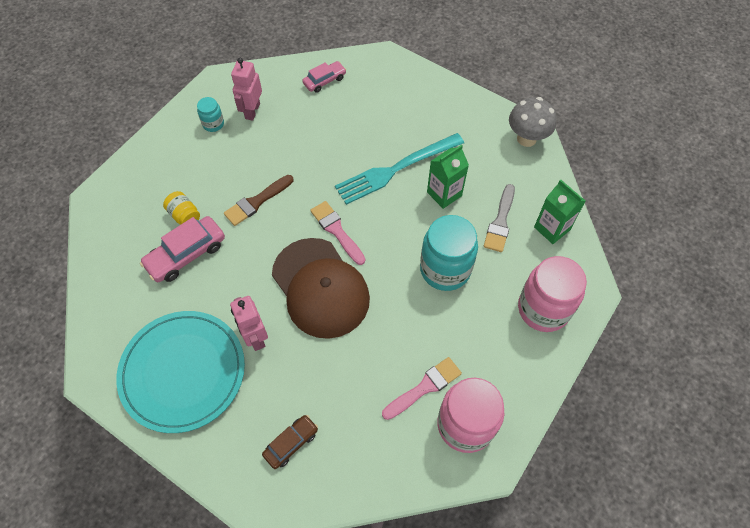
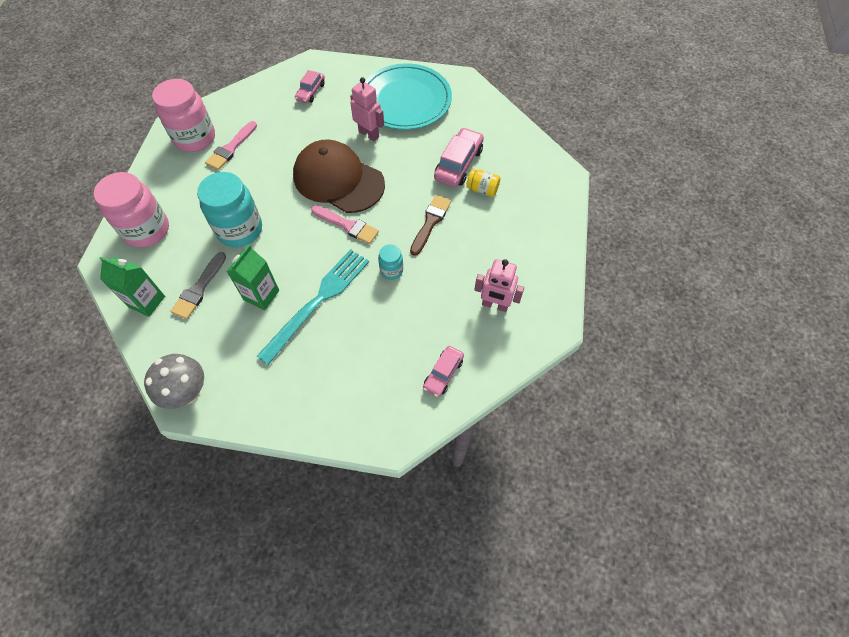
camera: 155 degrees right, 0 degrees up
turquoise jar [197,97,224,132] -> turquoise jar moved to [378,244,403,280]
pink robot [231,58,262,121] -> pink robot turned 120 degrees clockwise [474,259,524,312]
brown car [262,415,318,469] -> pink car [295,70,325,103]
grey brush [484,184,515,252] -> grey brush turned 150 degrees counterclockwise [170,252,226,319]

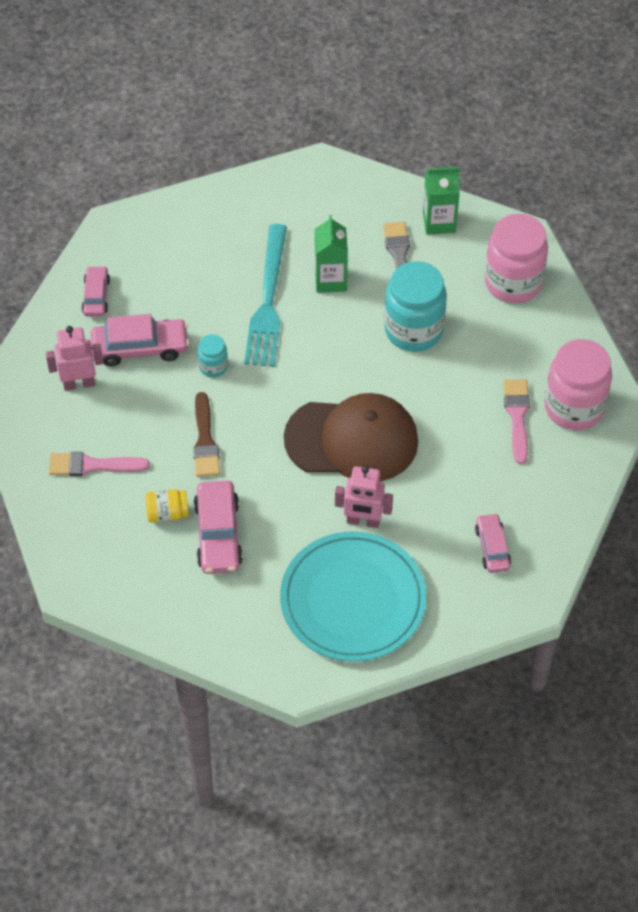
camera: 150 degrees right, 5 degrees down
grey mushroom [144,354,204,409] -> none
pink brush [311,205,379,244] -> pink brush moved to [49,452,150,476]
none -> pink car [90,314,190,366]

